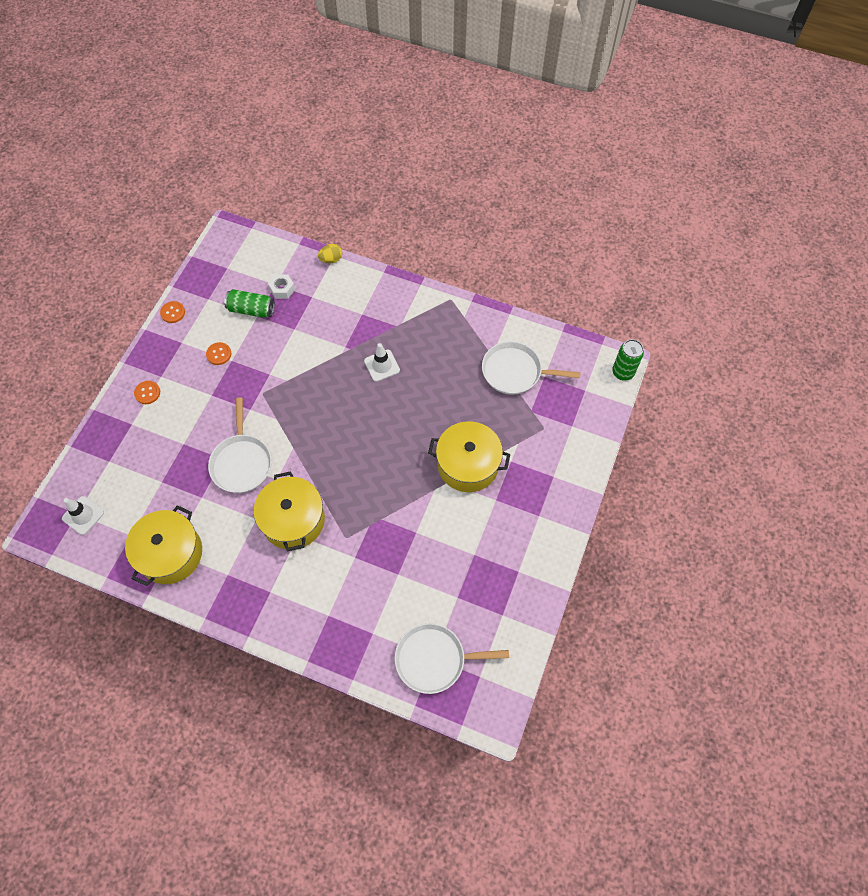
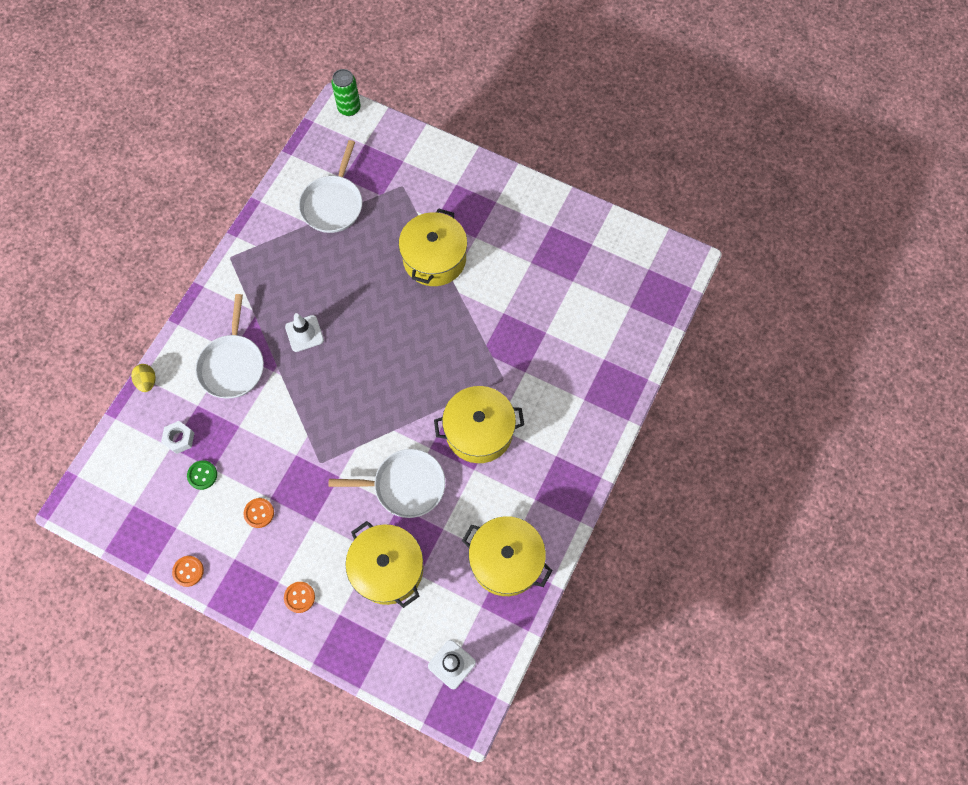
camera: 85 degrees left, 5 degrees up
green can [224,289,275,318] -> green button [187,460,217,490]
white pan [395,623,509,694] -> white pan moved to [195,294,264,398]
none -> yellow pot [345,521,423,608]

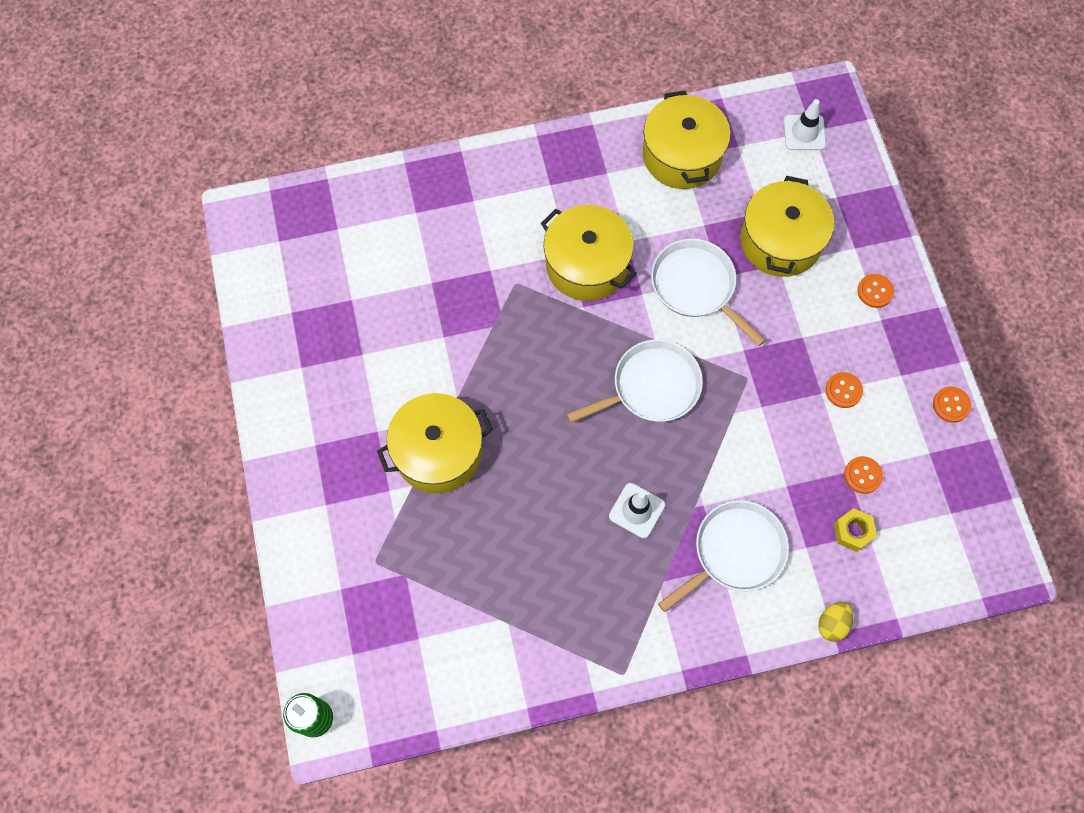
camera: 130 degrees left, 0 degrees up
white nut [161,421,194,454] -> yellow nut [834,508,877,552]
green button [187,460,217,490] -> orange button [844,456,883,494]
white pan [299,140,362,233] -> white pan moved to [566,339,703,423]

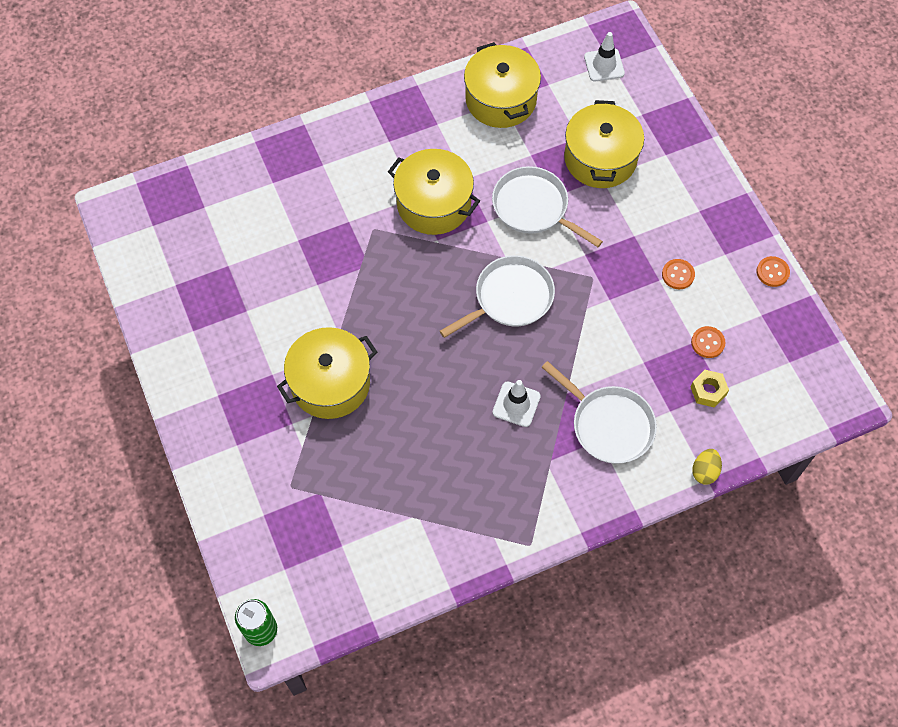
camera: 10 degrees left, 5 degrees down
white pan [658,500,789,612] -> white pan turned 90 degrees clockwise [542,361,657,464]
orange button [857,274,894,308] -> none

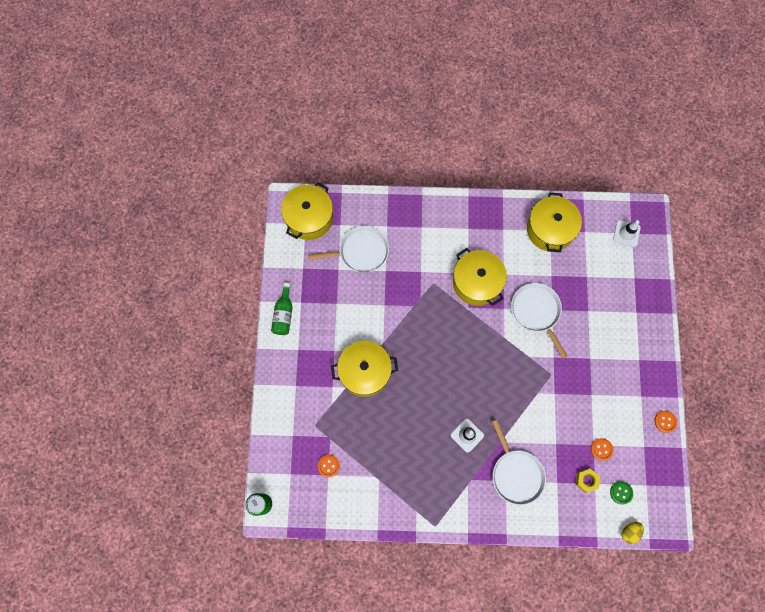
camera: 25 degrees right, 10 degrees up
white pan [440,255,555,338] -> white pan moved to [308,226,389,273]
yellow pot [564,100,644,188] -> yellow pot moved to [281,182,333,240]
orange button [662,259,695,289] -> orange button moved to [318,455,340,478]
yellow egg [692,449,722,484] -> yellow egg moved to [622,522,644,544]
none -> green bottle [271,283,292,335]
none -> green button [610,481,633,504]

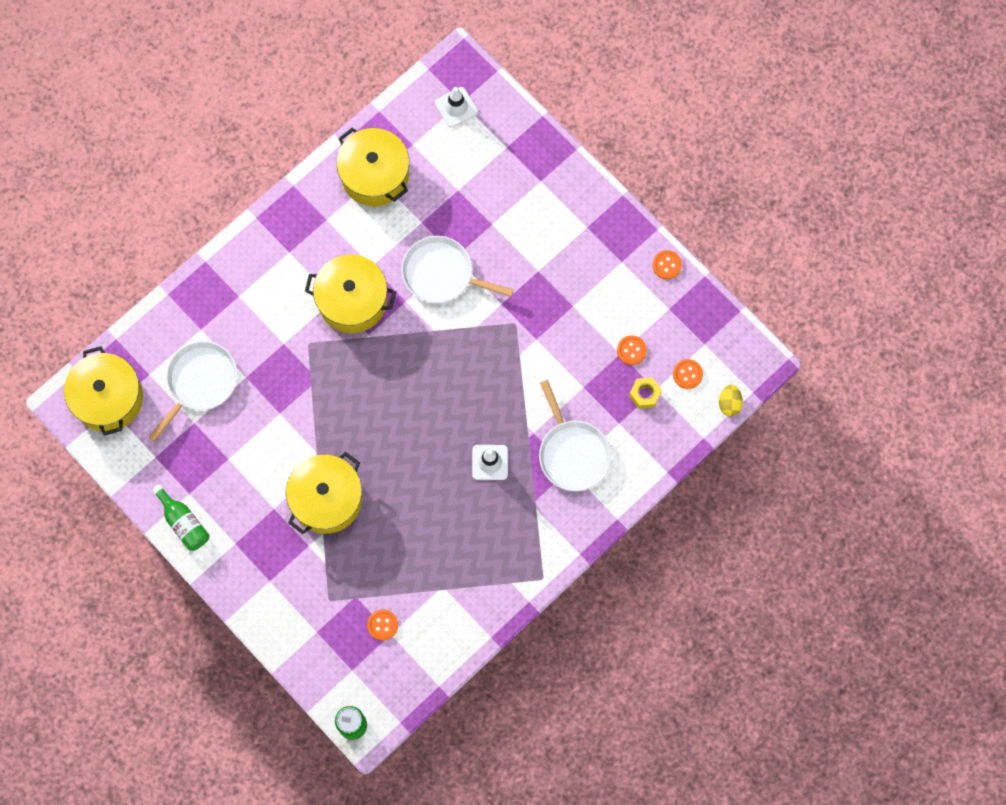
camera: 45 degrees left, 0 degrees up
white pan [492,420,546,505] -> white pan turned 45 degrees clockwise [539,380,611,491]
green button [610,481,633,504] -> orange button [673,359,703,389]

